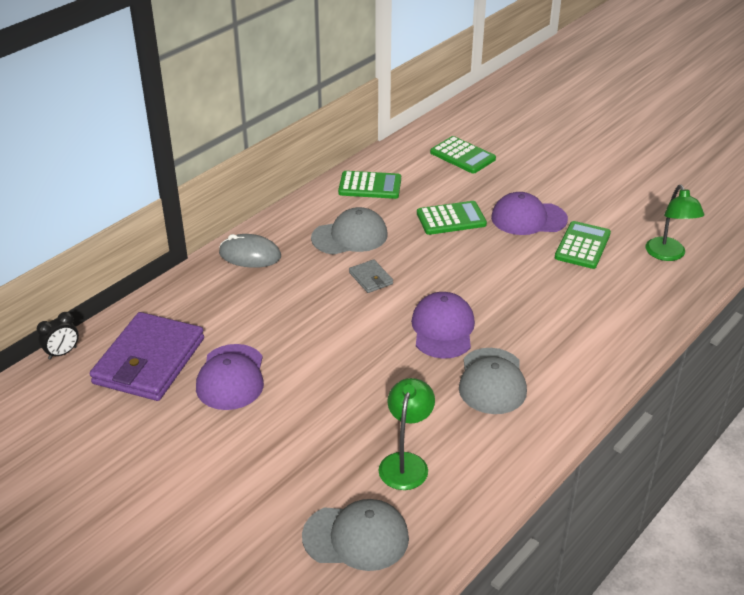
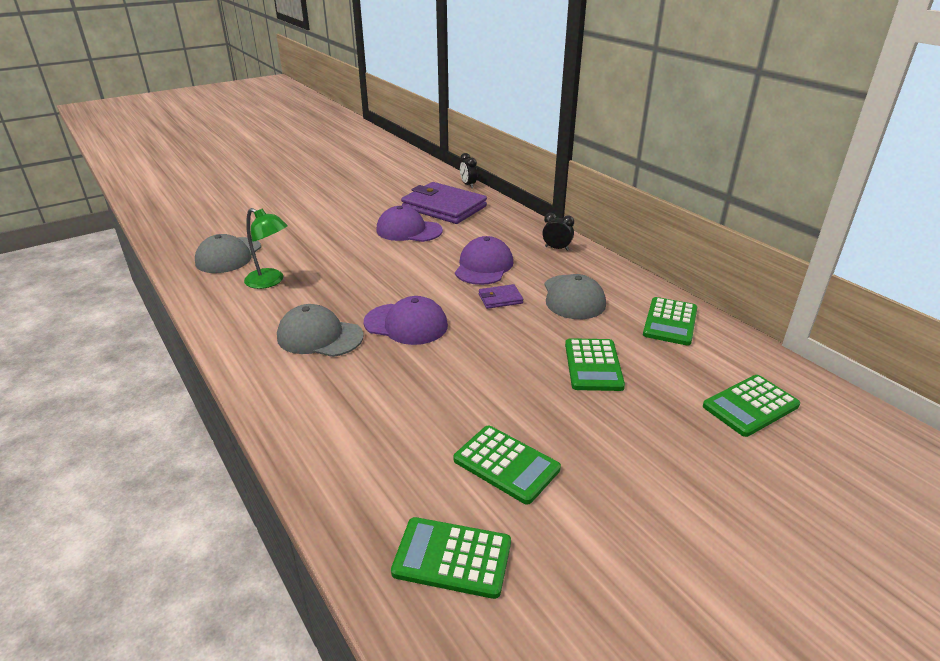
camera: 105 degrees right, 5 degrees down
grey mouse [219,234,281,268] -> black clock [542,213,574,251]
grey wallet [349,259,393,293] -> purple wallet [479,284,523,309]
purple cap [491,192,568,235] -> purple cap moved to [455,236,514,285]
green lamp [645,185,704,261] -> green calculator [391,517,511,599]

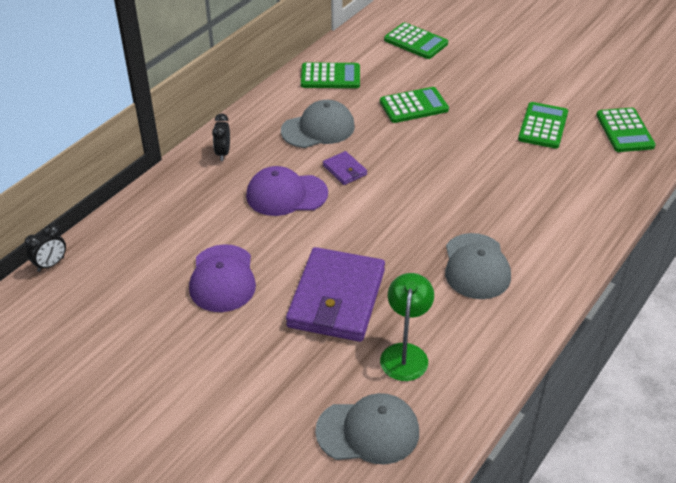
camera: 110 degrees left, 10 degrees up
purple cap [364,296,448,345] -> none
purple wallet [401,182,487,224] -> purple wallet moved to [286,247,385,342]

